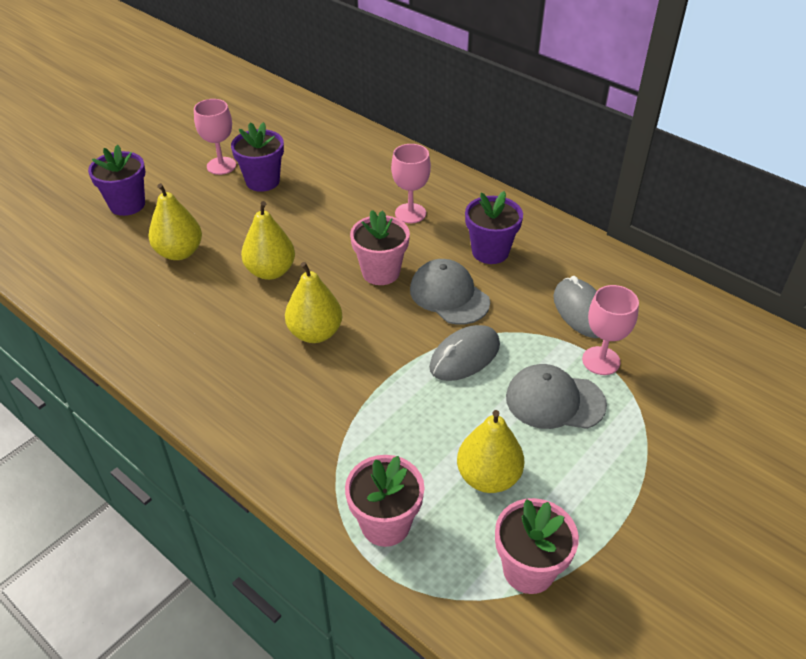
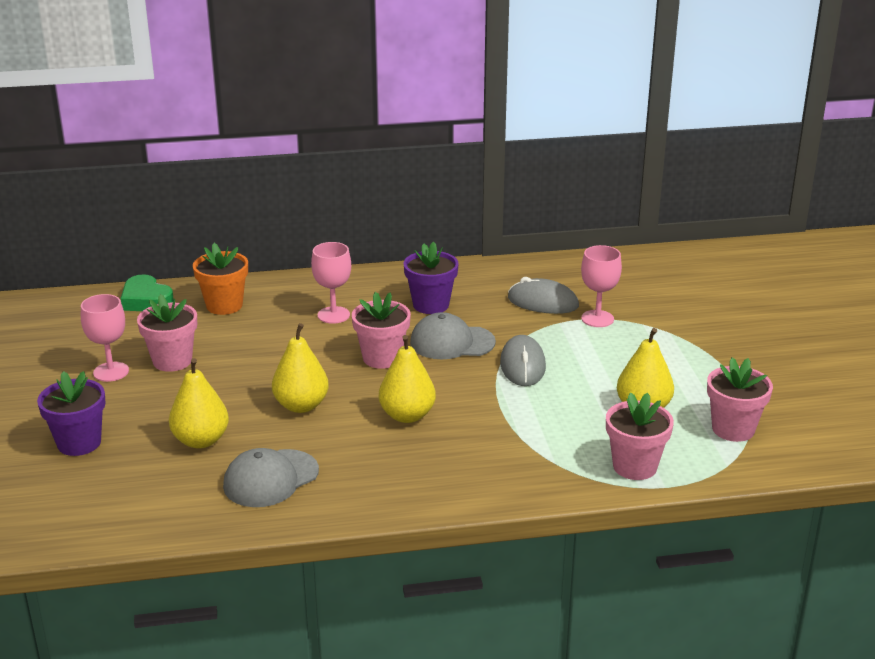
camera: 50 degrees left, 15 degrees down
purple flower pot [231,122,284,192] -> pink flower pot [137,294,197,372]
grey cap [506,364,607,429] -> grey cap moved to [223,448,319,507]
none -> green heart [121,274,174,311]
none -> orange flower pot [193,243,248,315]

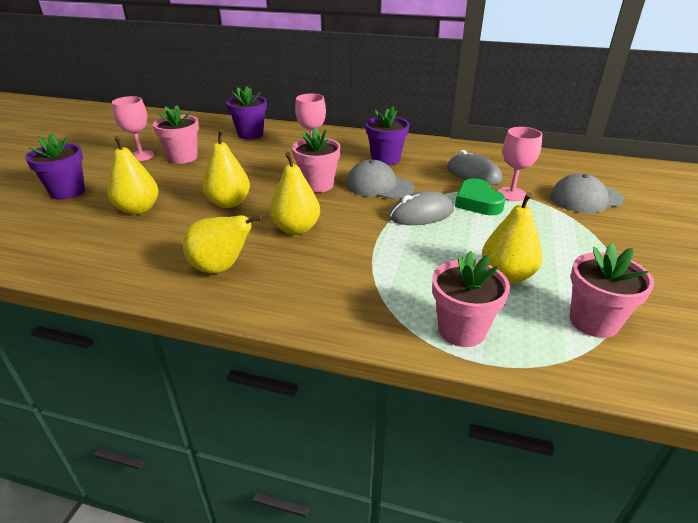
camera: 25 degrees right, 5 degrees up
green heart [121,274,174,311] -> green heart moved to [455,178,505,215]
orange flower pot [193,243,248,315] -> purple flower pot [227,86,267,140]
grey cap [223,448,319,507] -> grey cap moved to [550,173,625,213]
grey mouse [500,335,546,386] -> grey mouse turned 45 degrees clockwise [389,191,454,225]
none -> yellow pear [183,215,263,274]

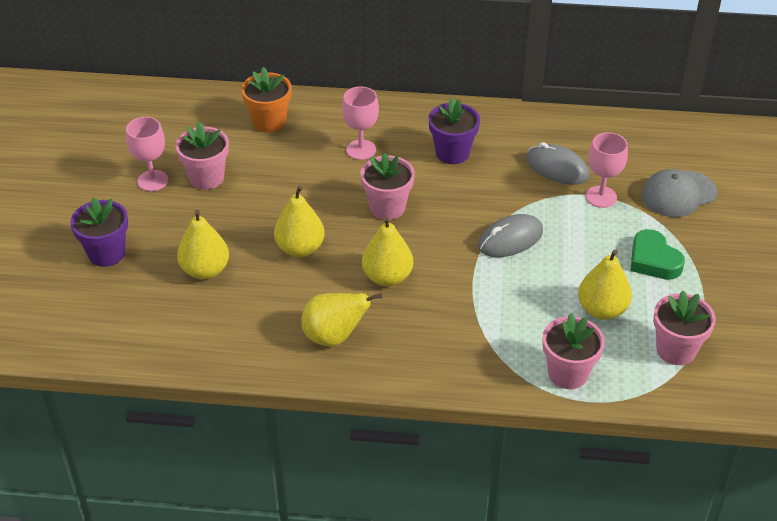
camera: 10 degrees left, 10 degrees up
purple flower pot [227,86,267,140] -> orange flower pot [241,67,292,133]
grey cap [346,160,415,200] -> none
green heart [455,178,505,215] -> green heart moved to [631,229,685,280]

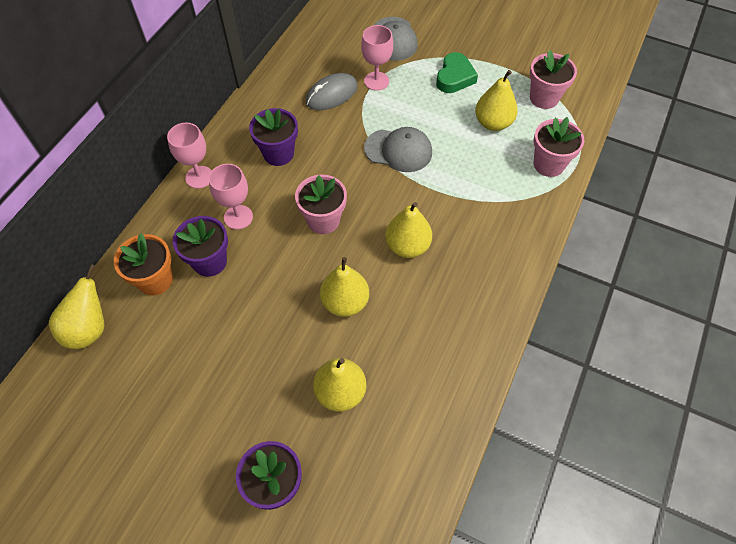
camera: 70 degrees left, 15 degrees up
pink goblet [126,117,168,191] -> pink goblet moved to [167,123,212,189]
pink flower pot [176,122,229,190] -> none
yellow pear [301,293,382,346] -> yellow pear moved to [49,264,105,349]
grey mouse [478,214,543,257] -> grey cap [364,127,432,172]
green heart [631,229,685,280] -> green heart turned 60 degrees counterclockwise [436,52,478,93]
none -> purple flower pot [172,216,228,277]

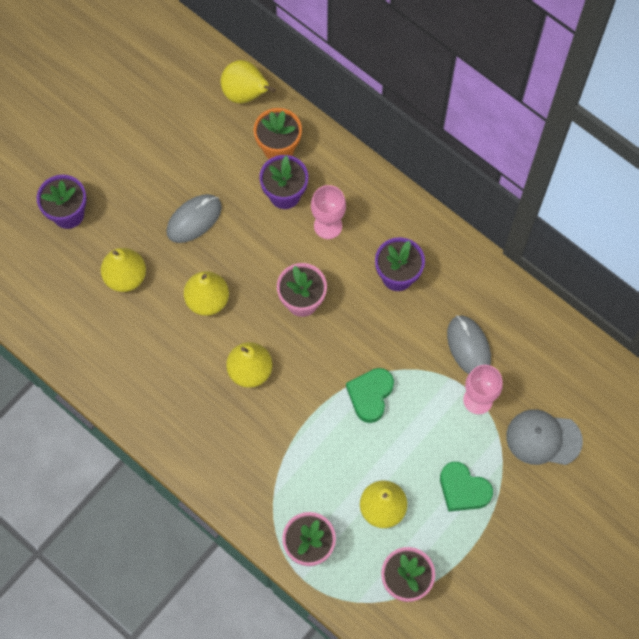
camera: 105 degrees right, 10 degrees up
pink goblet [167,123,212,189] -> none
grey cap [364,127,432,172] -> green heart [346,368,394,423]
none -> grey mouse [167,194,222,243]

